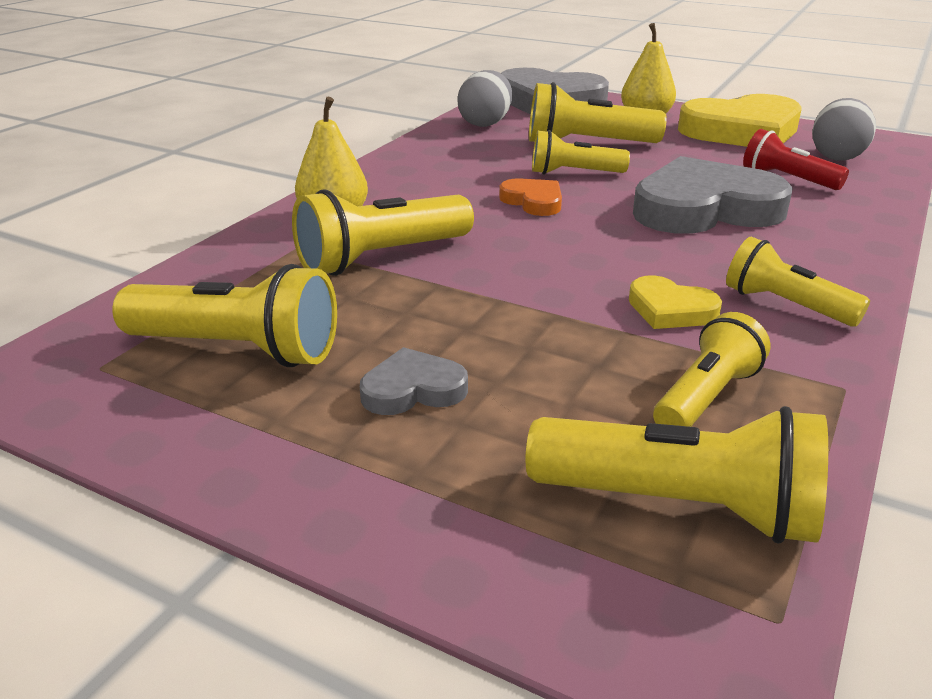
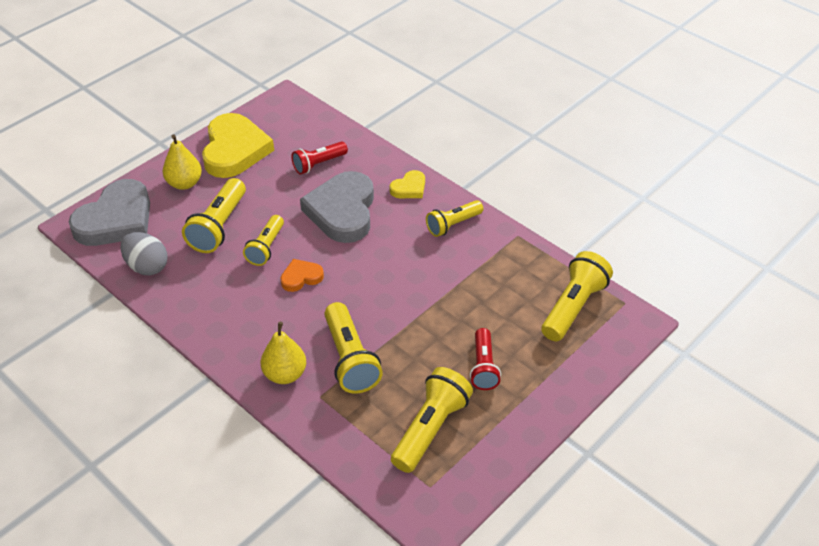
camera: 75 degrees left, 15 degrees up
grey heart [360,347,468,415] -> red flashlight [470,328,501,390]
yellow heart [629,276,722,329] -> yellow heart moved to [390,170,425,198]
yellow flashlight [653,312,771,427] -> none
grey egg [812,98,876,161] -> none

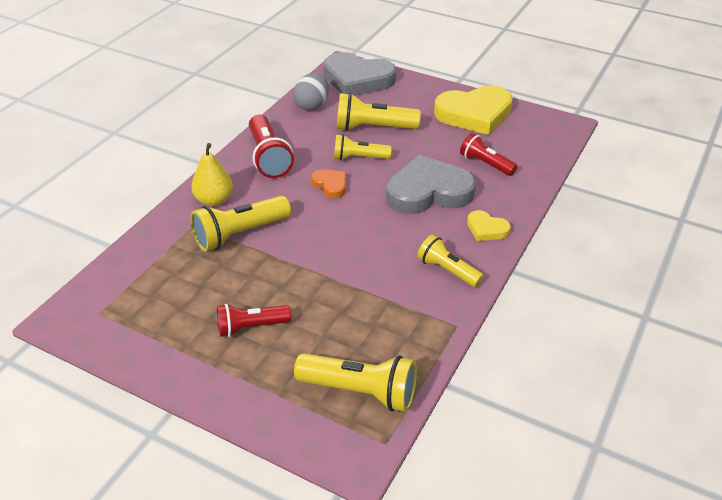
camera: 75 degrees right, 5 degrees down
yellow pear [163,134,202,190] -> none
yellow flashlight [391,367,473,473] -> none
none -> red flashlight [249,115,294,178]

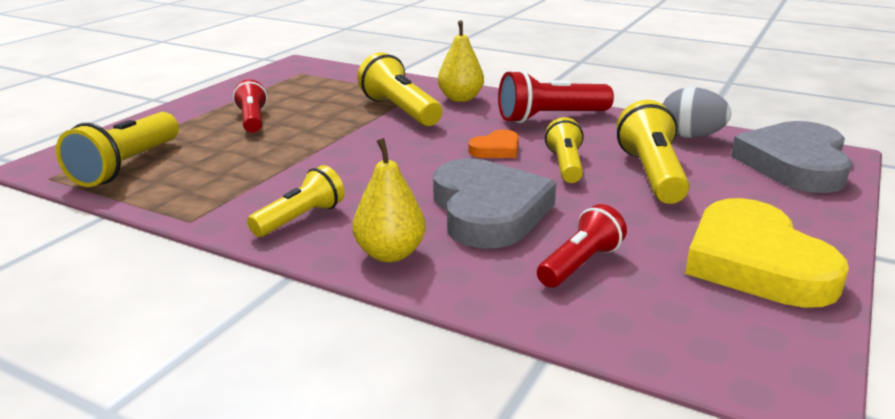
camera: 90 degrees right, 15 degrees down
yellow heart [467,210,511,241] -> yellow pear [353,138,426,262]

